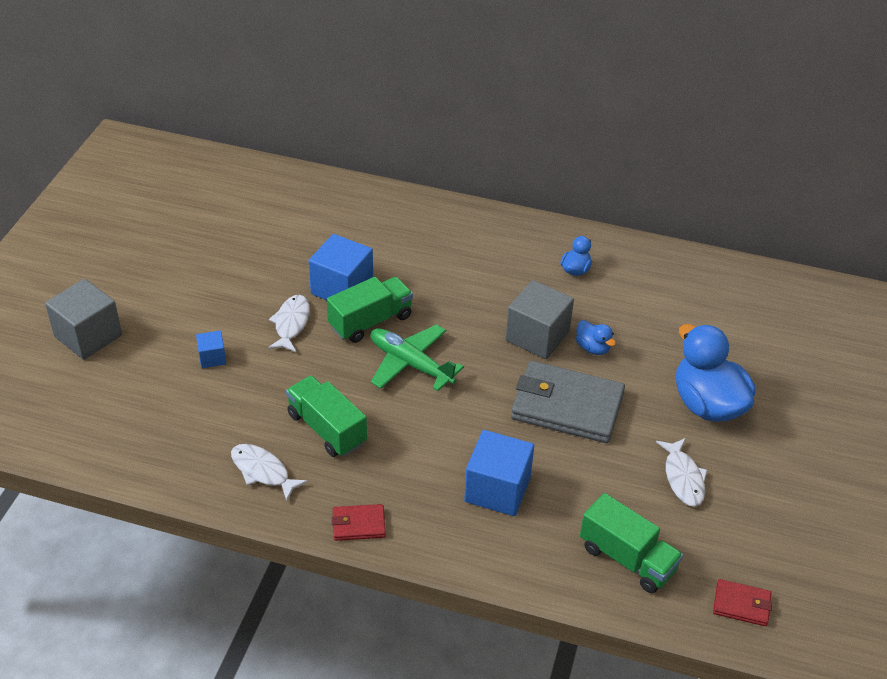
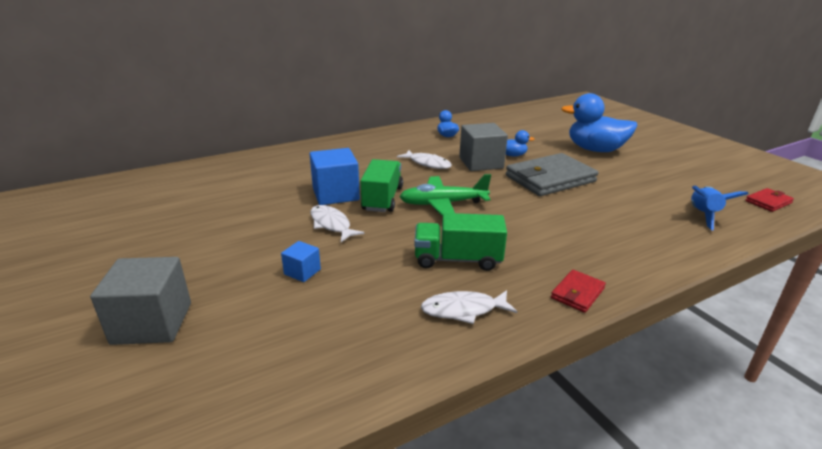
camera: 45 degrees left, 15 degrees down
blue cube [464,430,534,516] -> none
green truck [580,493,683,593] -> blue rocket [691,186,748,231]
white fish [656,438,707,507] -> white fish moved to [397,150,452,169]

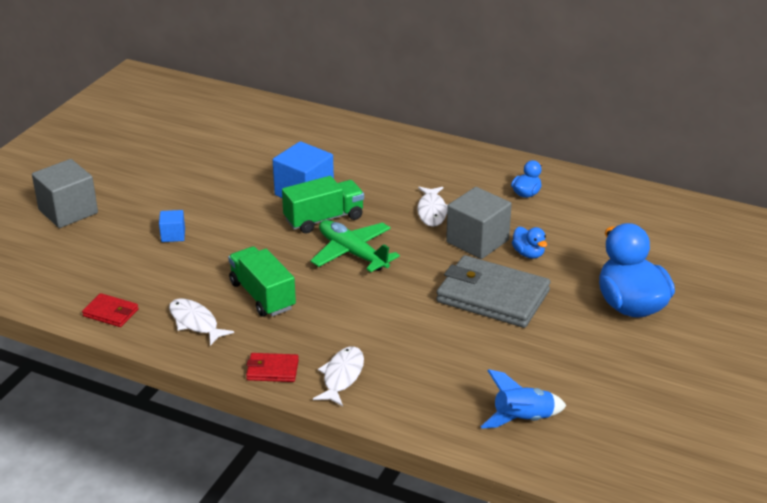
camera: 55 degrees right, 5 degrees up
white fish [310,205,365,242] -> white fish moved to [313,346,364,406]
red wallet [745,188,794,212] -> red wallet moved to [82,293,139,327]

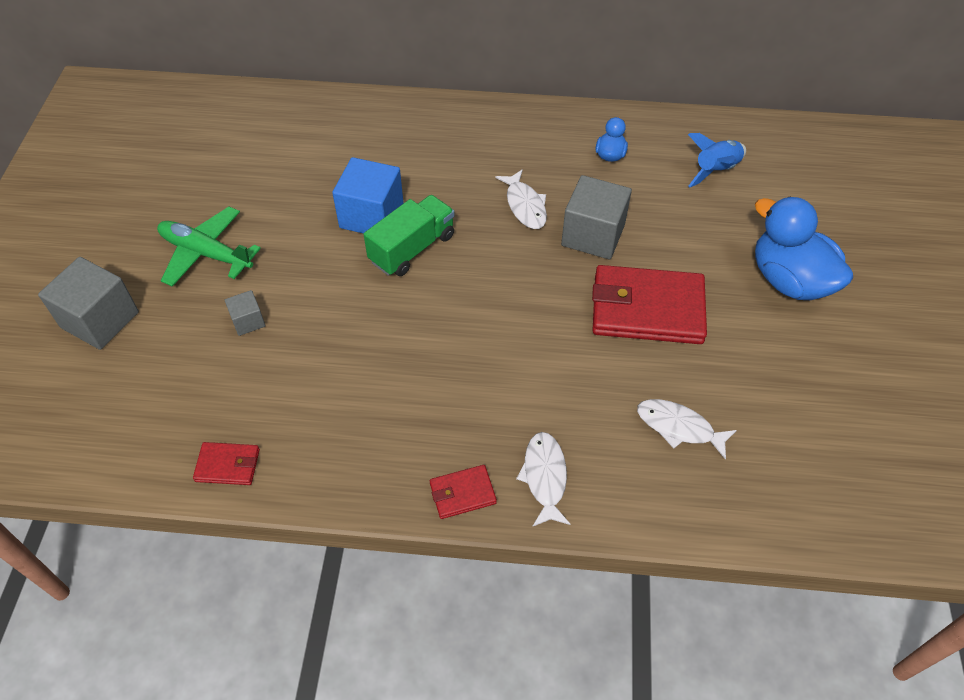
camera: 20 degrees left, 20 degrees up
blue cube [159,210,185,242] -> grey cube [225,290,265,336]
white fish [169,299,234,346] -> white fish moved to [637,399,737,460]
green truck [228,246,296,317] -> none
green plane [310,220,400,272] -> green plane moved to [157,207,261,287]
grey wallet [436,255,550,328] -> red wallet [592,265,707,344]
blue rocket [481,369,566,428] -> blue rocket moved to [688,133,746,187]
blue duck [512,227,547,259] -> none

